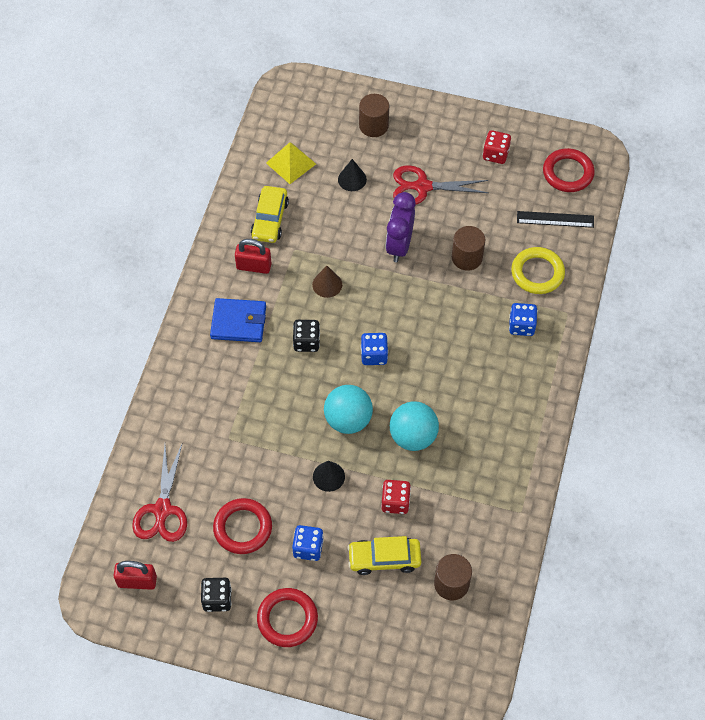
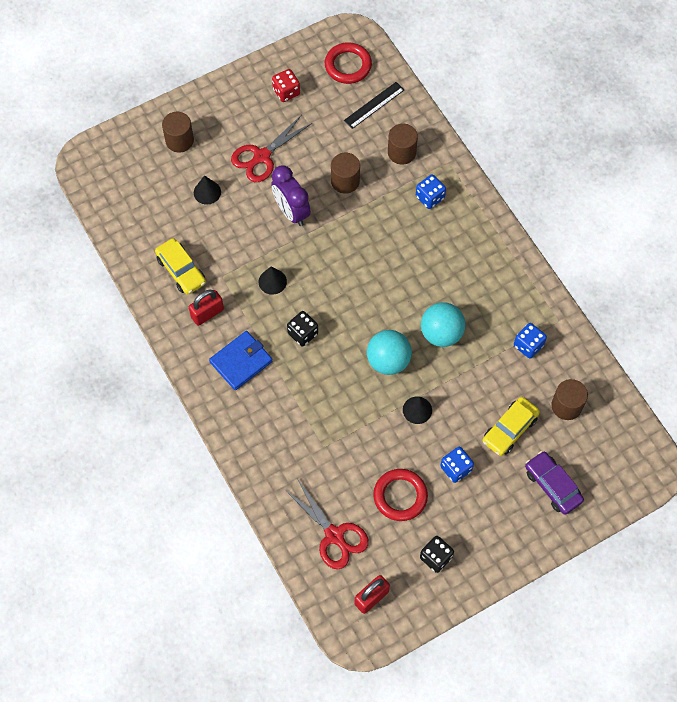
camera: 45 degrees left, 5 degrees up
red ring [257,588,318,647] -> none
yellow pyramid [266,142,316,184] -> none
brown cone [312,266,342,298] -> black cone [258,266,287,295]
blue dice [361,333,388,365] -> blue dice moved to [514,323,547,359]
red dice [381,480,411,514] -> none
yellow ring [511,247,565,294] -> brown cylinder [388,124,418,164]
none -> purple car [525,451,584,515]

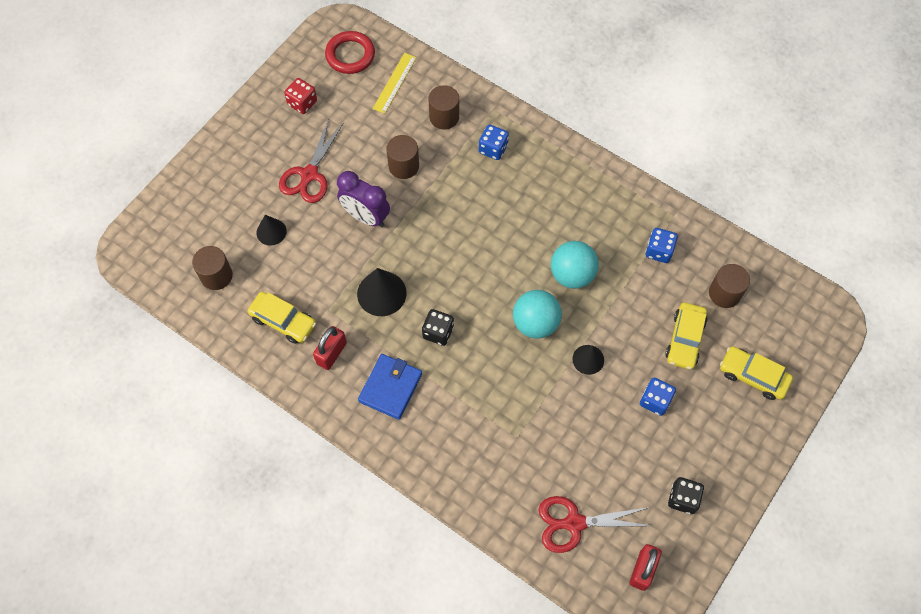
camera: 25 degrees left, 0 degrees up
brown cylinder [162,112,194,153] -> brown cylinder moved to [192,246,233,290]
black cone [258,266,287,295] -> black cone [357,268,407,316], size x1.60
red scissors [284,478,369,569] -> red scissors turned 150 degrees clockwise [539,496,652,553]
black ruler [344,82,404,129] -> yellow ruler [373,53,417,114]
red ring [373,469,428,521] -> none
purple car [525,451,584,515] -> yellow car [720,346,793,400]

